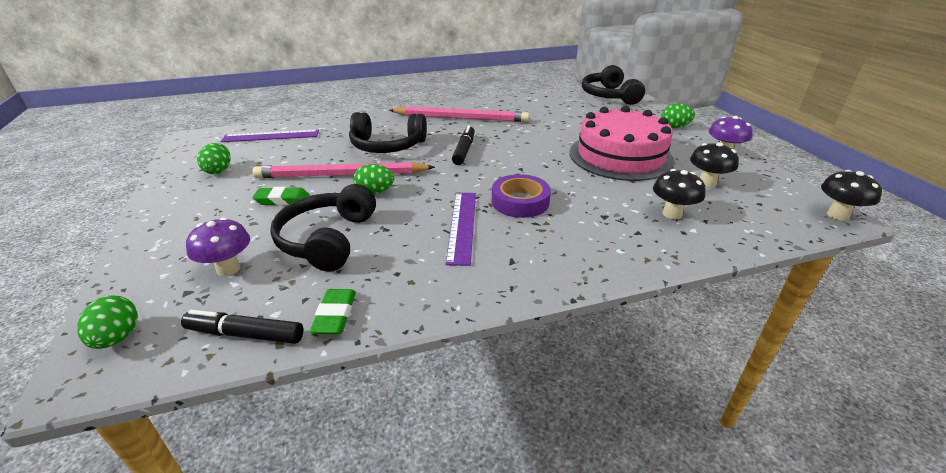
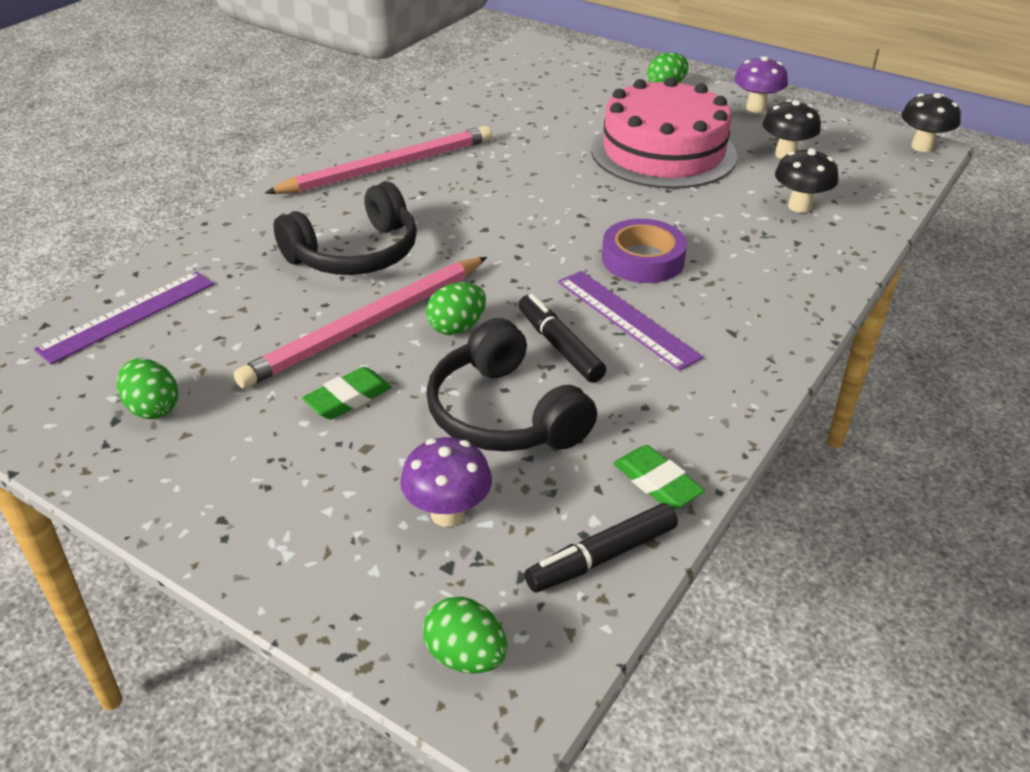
camera: 40 degrees left, 5 degrees up
black marker [452,125,475,165] -> black marker moved to [518,294,606,383]
black headphones [582,65,645,105] -> none

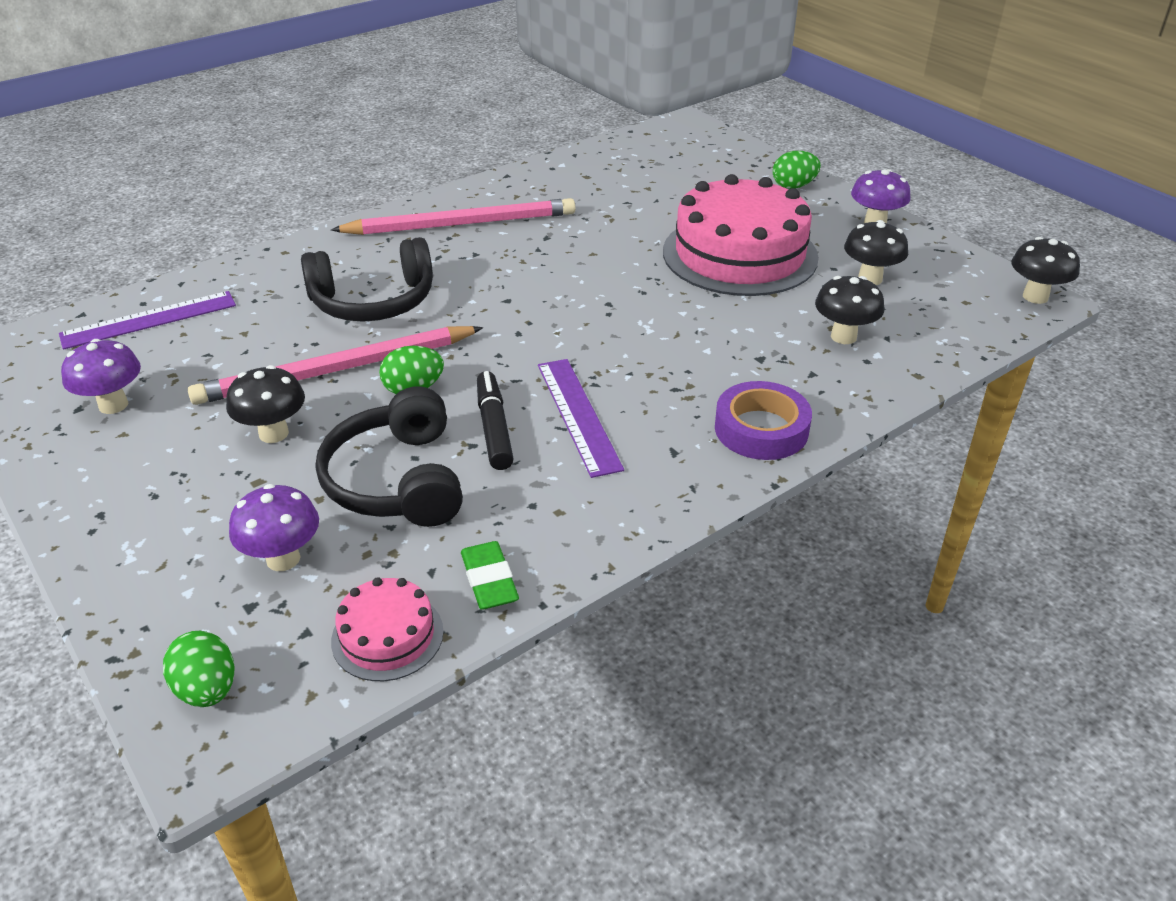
camera: 20 degrees right, 0 degrees up
green egg [117,358,178,419] -> purple mushroom [61,339,141,414]
green eraser [302,367,392,420] -> black mushroom [226,365,305,443]
black marker [524,503,678,592] -> pink cake [331,577,444,681]
purple tape [602,219,687,283] -> purple tape moved to [715,381,812,460]

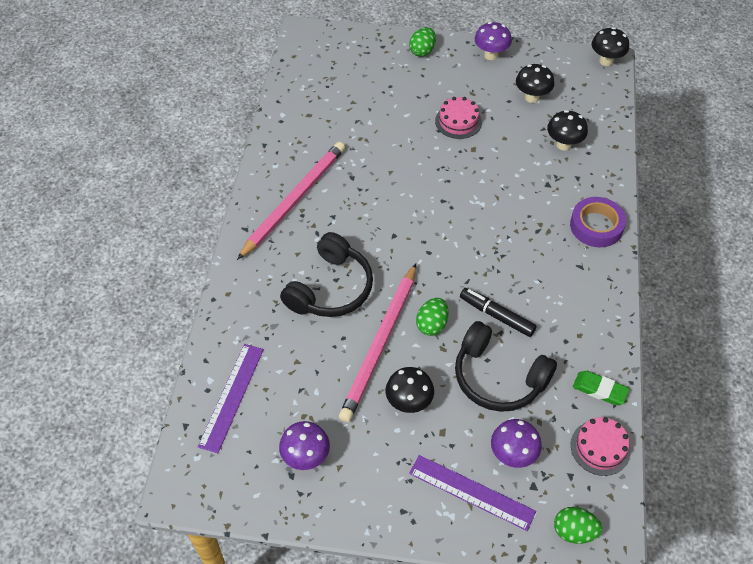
camera: 45 degrees left, 15 degrees up
purple ruler [538,359,624,478] -> purple ruler moved to [409,455,536,531]
pink cake [663,174,819,296] -> pink cake [435,97,482,139], size x0.47

